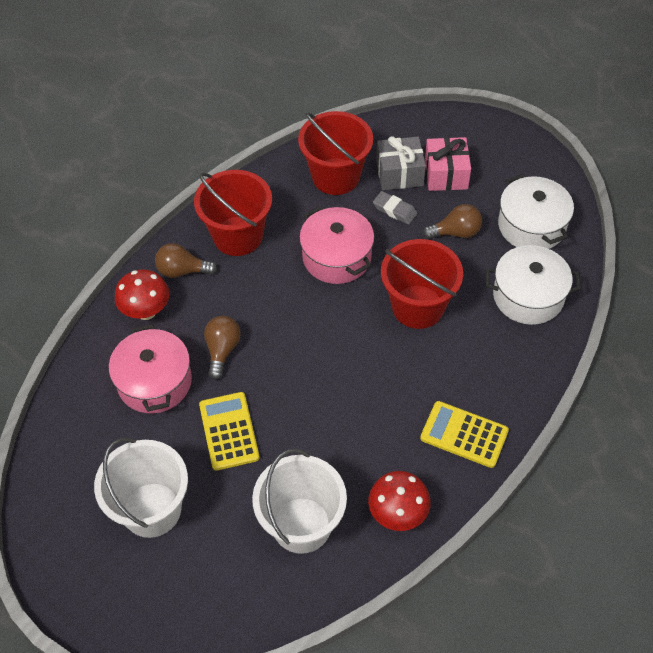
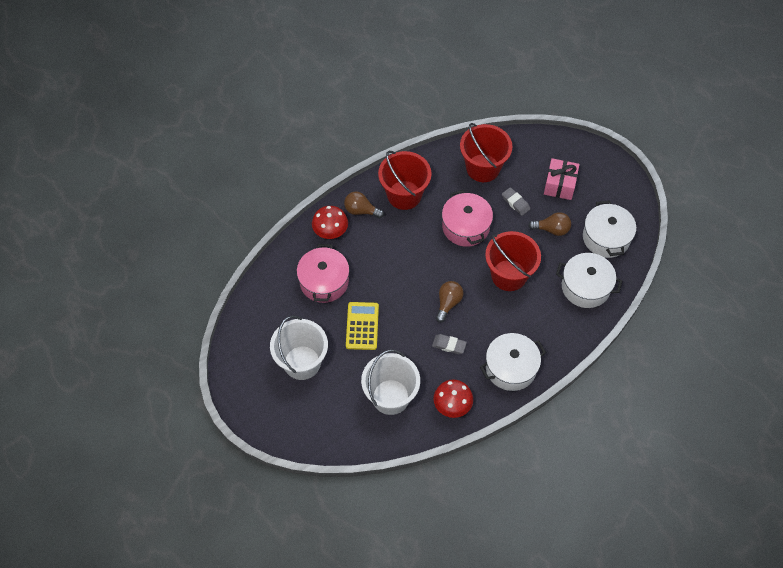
camera: 15 degrees right, 5 degrees up
brown light bulb [204,316,241,380] -> brown light bulb moved to [436,281,464,323]
grey gift [376,136,426,190] -> none
yellow calculator [420,401,509,468] -> white pot [480,333,546,391]
none -> grey eraser [432,334,467,354]

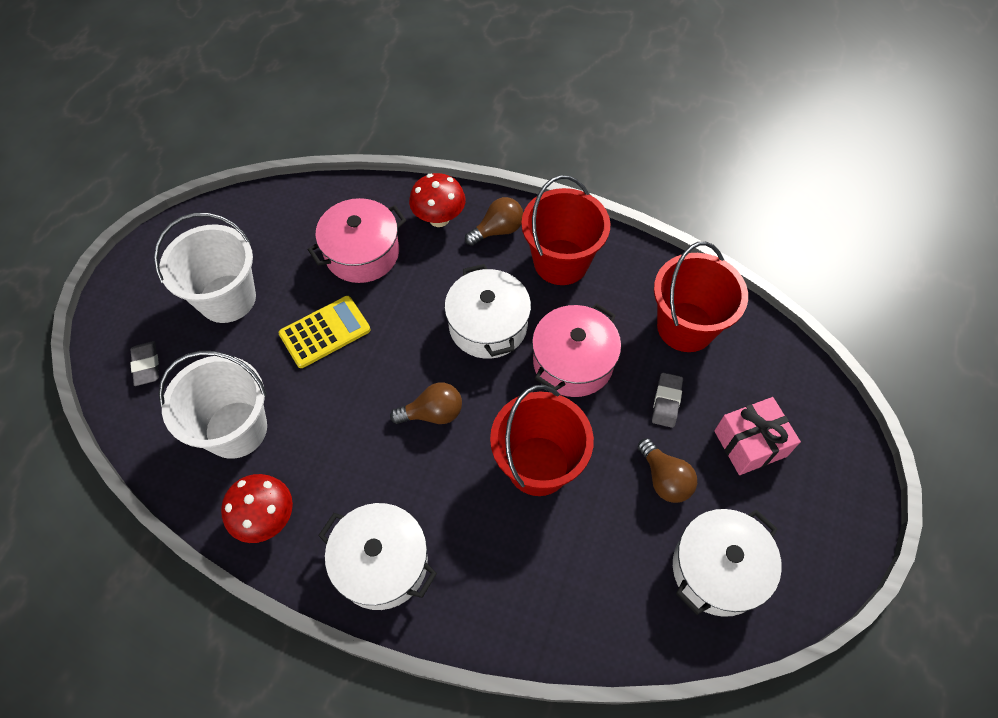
camera: 55 degrees right, 0 degrees up
brown light bulb [344,191,384,218] -> brown light bulb turned 75 degrees clockwise [465,197,523,246]
grey eraser [432,334,467,354] -> grey eraser moved to [130,341,159,386]
white pot [556,253,622,308] -> white pot moved to [444,264,531,359]

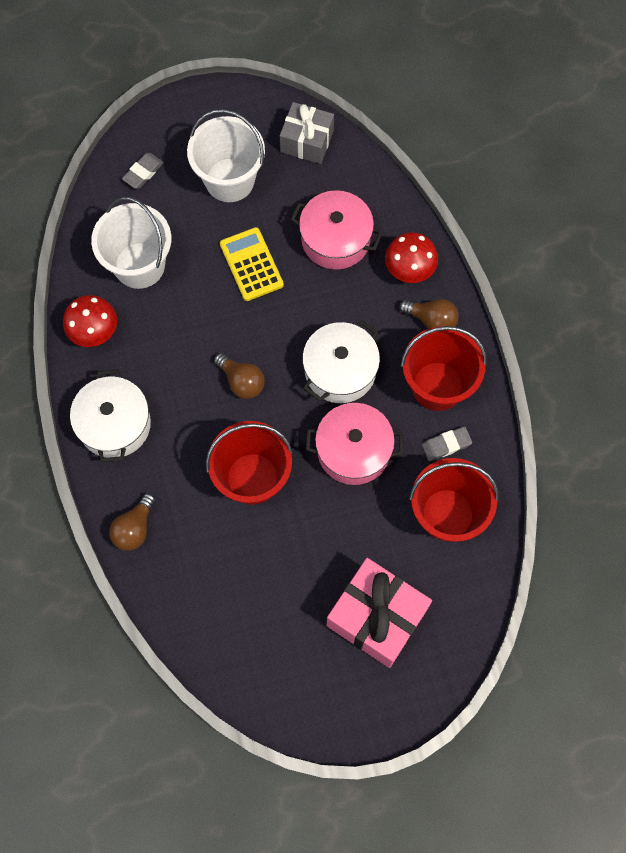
camera: 55 degrees right, 10 degrees up
yellow calculator [279,296,371,368] -> yellow calculator turned 135 degrees counterclockwise [220,227,284,301]
brown light bulb [638,438,697,503] -> brown light bulb moved to [109,493,156,551]
grey eraser [652,372,683,428] -> grey eraser moved to [422,426,472,461]
white pot [673,509,782,617] -> none
pink gift [714,397,801,475] -> pink gift [327,558,432,668], size x1.54
none -> grey gift [280,102,334,164]

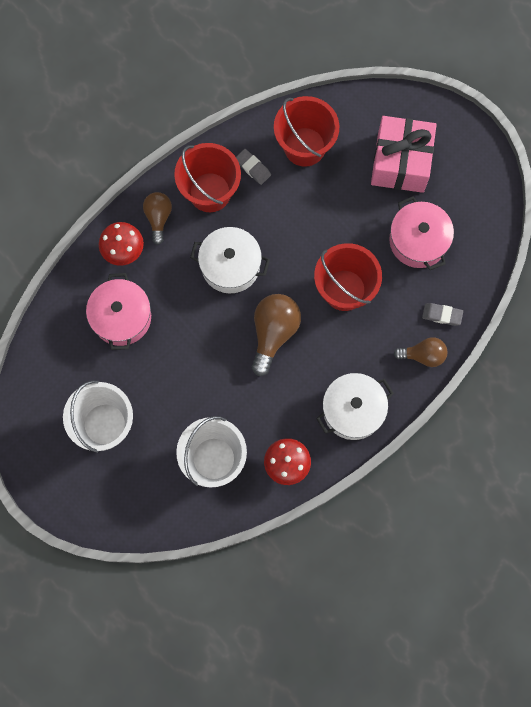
camera: 115 degrees left, 5 degrees up
grey eraser [122,153,164,189] -> grey eraser moved to [422,303,463,326]
brown light bulb [214,353,265,399] -> brown light bulb [252,294,301,376], size x1.58
yellow calculator [220,227,284,301] -> none
grey gift [280,102,334,164] -> none
pink pot [306,403,404,485] -> pink pot moved to [389,196,454,270]

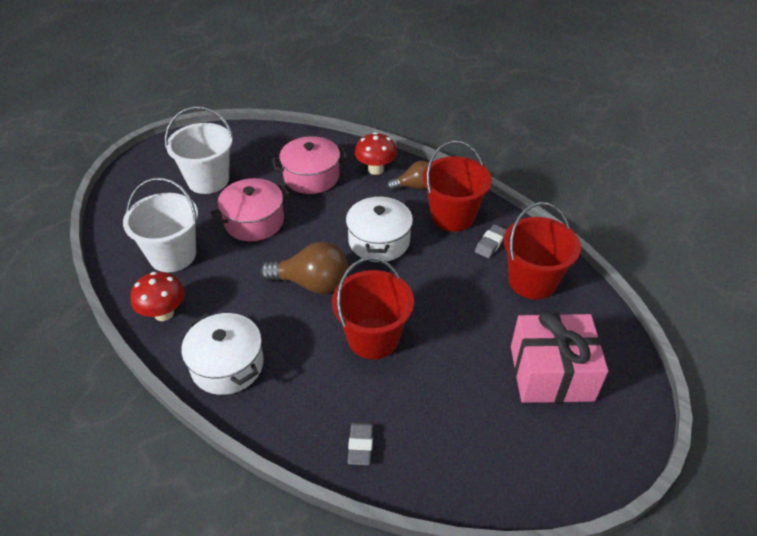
camera: 80 degrees right, 30 degrees down
pink pot [389,196,454,270] -> pink pot moved to [211,178,290,241]
brown light bulb [394,337,447,367] -> none

